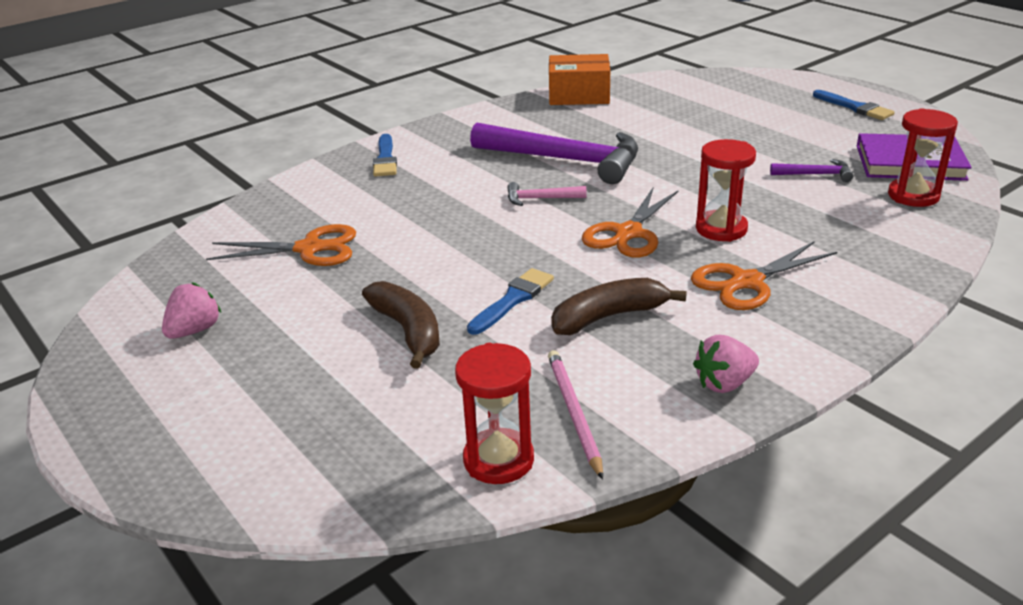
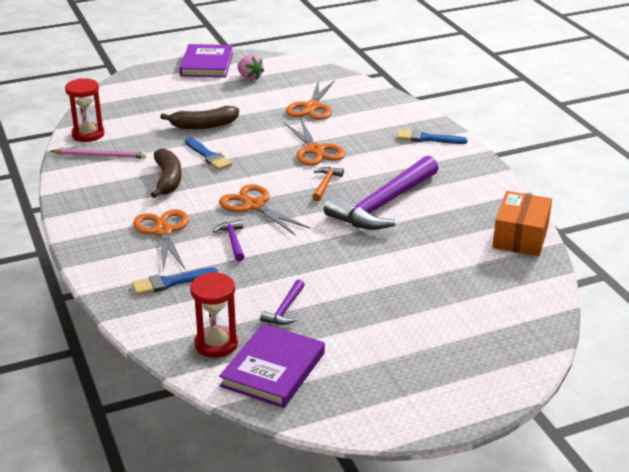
camera: 105 degrees right, 0 degrees up
pink hammer [507,182,587,206] -> orange hammer [312,167,344,201]
pink strawberry [693,335,759,393] -> none
red hourglass [696,139,756,242] -> purple hammer [213,220,245,261]
blue brush [813,90,895,120] -> blue brush moved to [132,267,218,295]
none -> purple book [179,44,233,77]
none -> orange scissors [284,120,345,166]

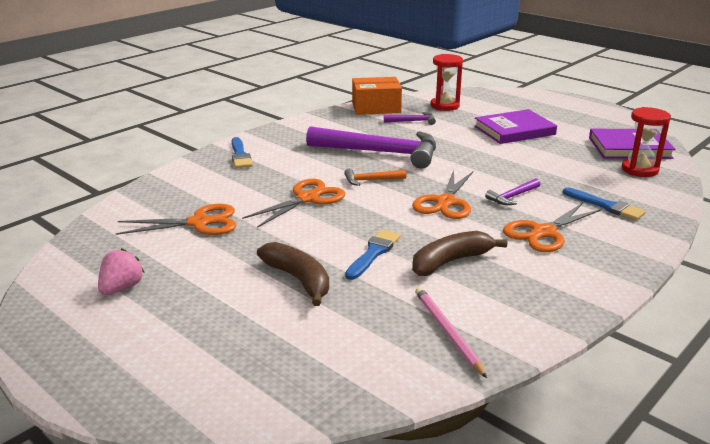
camera: 115 degrees left, 5 degrees down
red hourglass [65,78,104,142] -> red hourglass moved to [431,54,463,111]
purple book [179,44,233,77] -> purple book moved to [474,109,557,144]
purple hammer [260,279,305,325] -> purple hammer moved to [384,112,436,125]

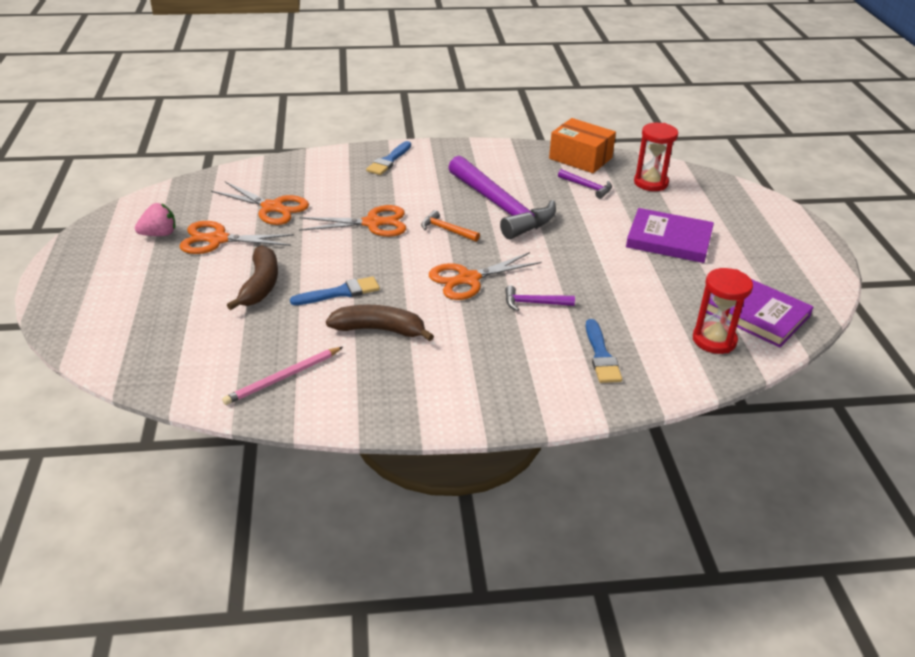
camera: 40 degrees right, 10 degrees up
pink pencil [415,287,487,378] -> pink pencil turned 150 degrees counterclockwise [222,347,343,405]
orange scissors [503,203,602,252] -> orange scissors moved to [179,221,295,254]

